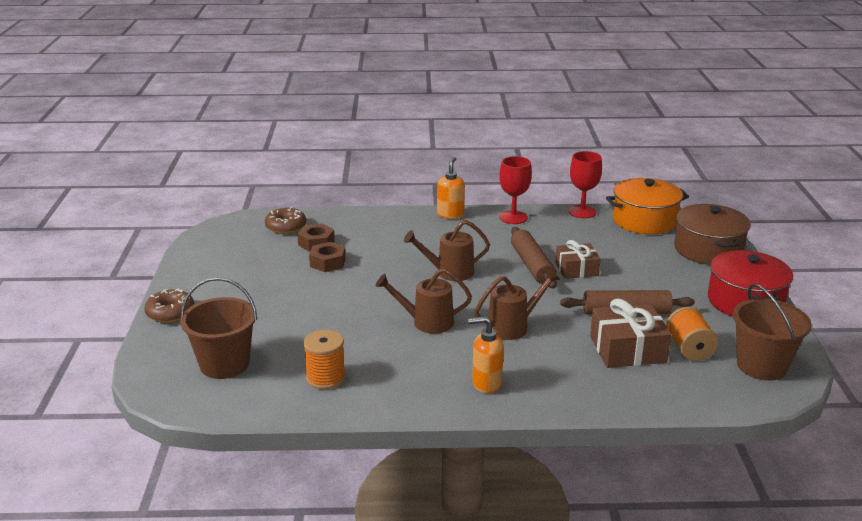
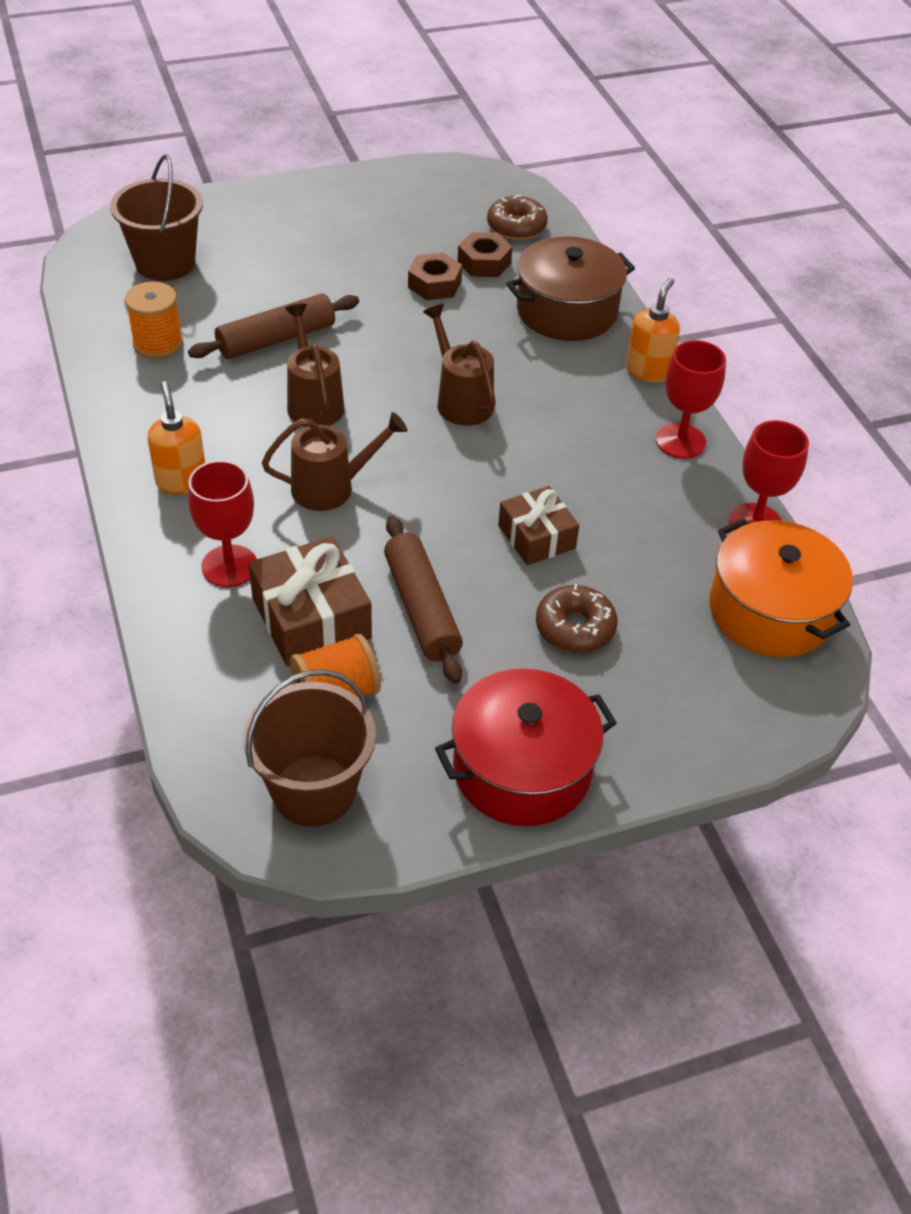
camera: 70 degrees right, 20 degrees up
brown donut [144,289,194,323] -> brown donut moved to [536,584,617,653]
orange soap dispenser [437,157,465,219] -> orange soap dispenser turned 60 degrees counterclockwise [626,278,680,382]
brown watering can [475,269,560,340] -> brown watering can turned 60 degrees counterclockwise [262,412,407,511]
brown rolling pin [511,227,557,288] -> brown rolling pin moved to [188,293,359,359]
brown pot [674,204,751,265] -> brown pot moved to [506,236,635,341]
none -> red goblet [188,460,257,587]

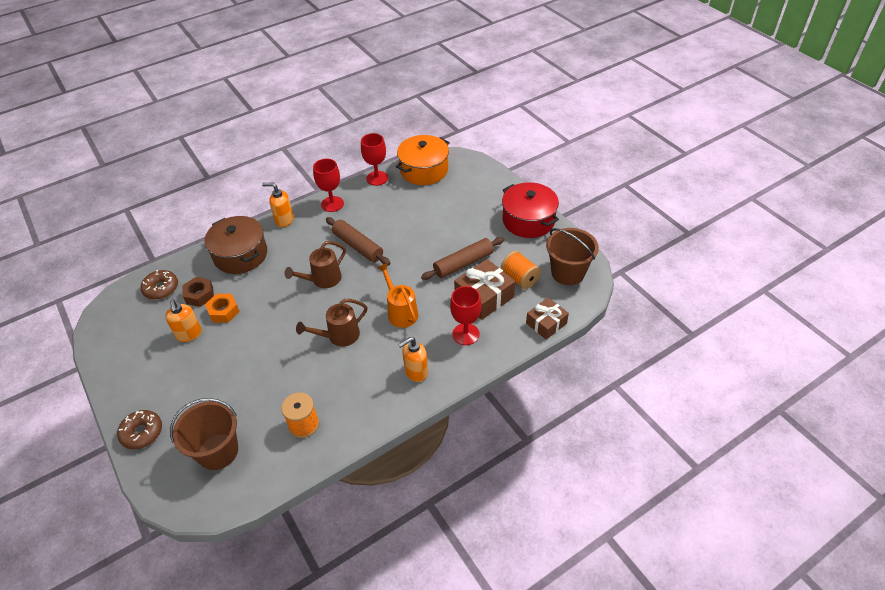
camera: 100 degrees left, 0 degrees up
brown rolling pin [188,293,359,359] -> brown rolling pin moved to [326,217,391,266]
brown watering can [262,412,407,511] -> orange watering can [377,263,418,328]
brown nut [408,252,462,300] -> orange nut [205,294,240,323]
brown gift [498,486,579,565] -> brown gift moved to [526,298,569,340]
brown donut [536,584,617,653] -> brown donut moved to [117,410,162,450]
none -> orange soap dispenser [165,300,202,342]

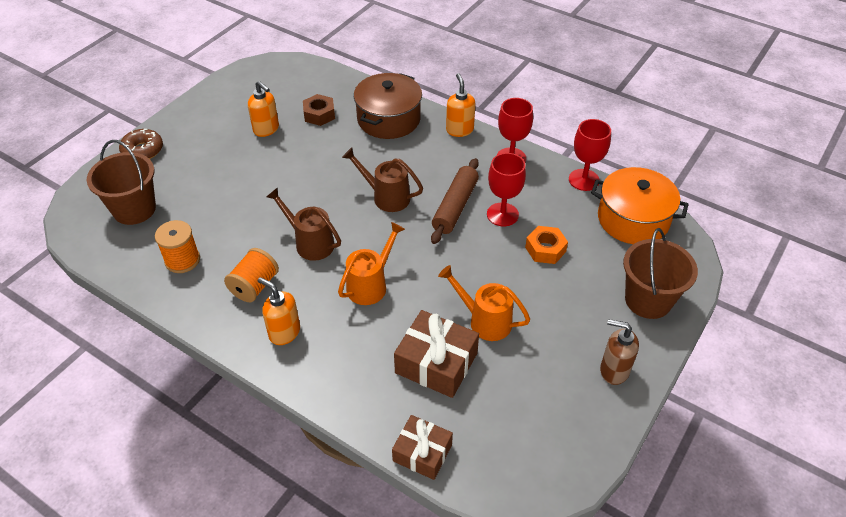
camera: 65 degrees right, 0 degrees up
brown donut [141,270,178,300] -> none
orange soap dispenser [165,300,202,342] -> orange soap dispenser turned 90 degrees counterclockwise [248,81,279,137]
orange nut [205,294,240,323] -> orange nut moved to [525,226,568,264]
brown rolling pin [421,237,504,280] -> orange watering can [438,265,530,341]
red goblet [450,286,482,345] -> red goblet moved to [487,153,526,226]
orange spool [501,251,541,289] -> orange spool moved to [224,248,279,302]
red pot [502,182,559,238] -> brown soap dispenser [600,319,639,385]
brown bucket [546,228,599,285] -> brown bucket moved to [623,228,698,319]

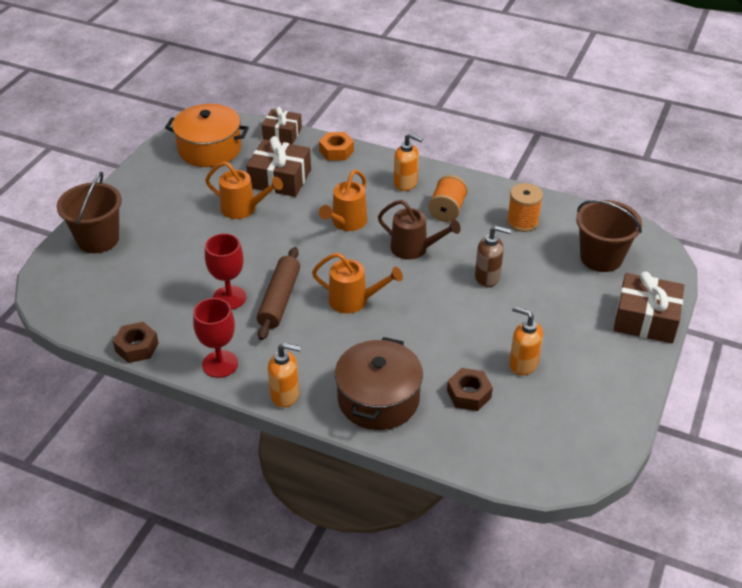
camera: 170 degrees right, 5 degrees down
brown donut [119,129,163,159] -> brown gift [614,272,684,343]
brown watering can [342,148,423,212] -> orange watering can [312,253,403,314]
orange soap dispenser [446,73,476,137] -> orange soap dispenser turned 60 degrees counterclockwise [268,343,301,408]
orange nut [525,226,568,264] -> orange nut moved to [319,132,354,161]
red goblet [569,119,611,191] -> brown nut [113,322,158,363]
orange pot [591,167,689,244] -> orange pot moved to [165,104,249,167]
brown soap dispenser [600,319,639,385] -> brown soap dispenser moved to [475,226,511,287]

